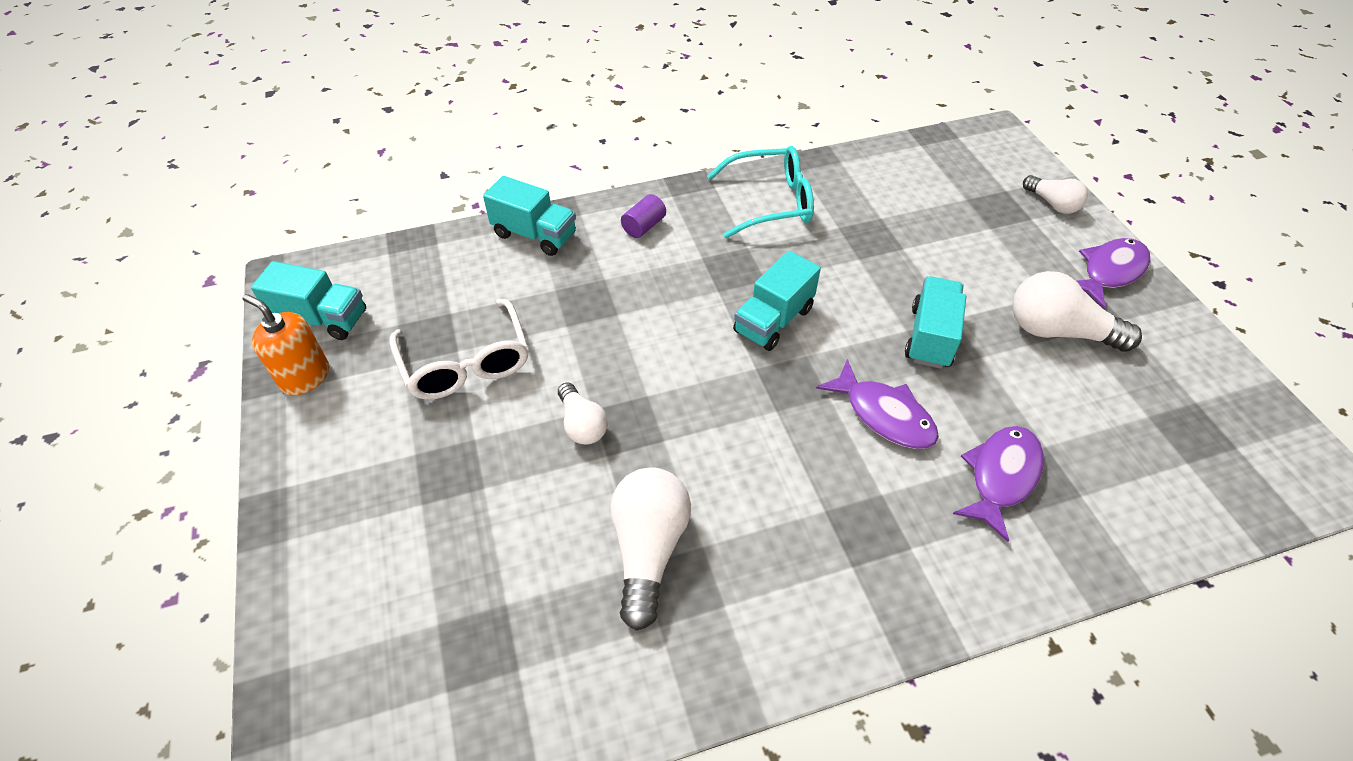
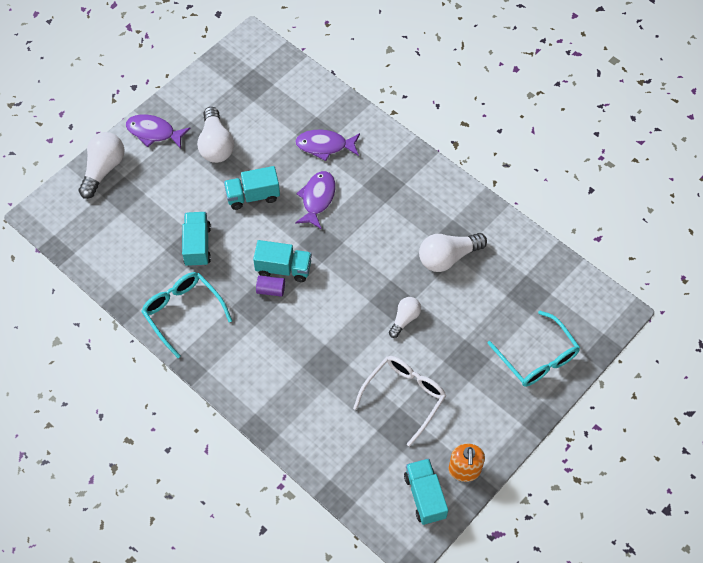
camera: 120 degrees left, 10 degrees up
turquoise truck [483,176,576,256] -> turquoise truck moved to [182,212,211,267]
purple cylinder [621,194,666,238] -> purple cylinder moved to [256,275,285,297]
white light bulb [1023,175,1088,214] -> white light bulb [79,132,125,199], size x1.66
none -> turquoise glasses [487,311,580,387]

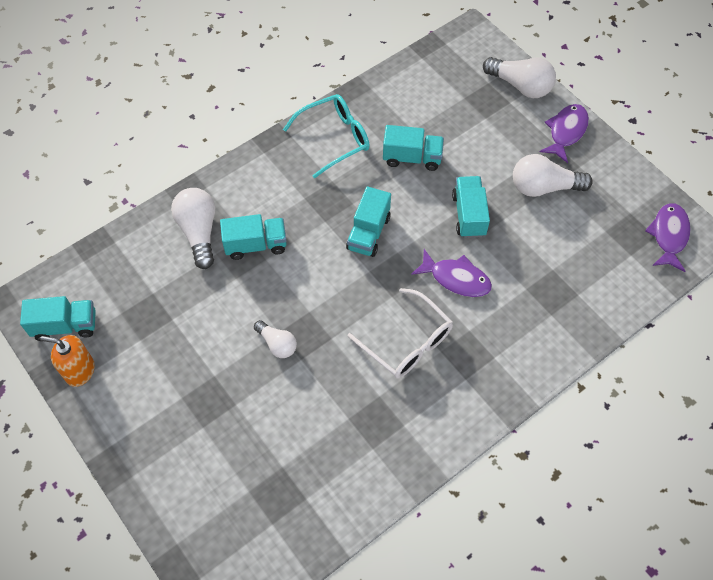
camera: 100 degrees right, 0 degrees up
purple cylinder [256,275,285,297] -> none
purple fish [295,130,360,161] -> purple fish moved to [645,203,690,272]
white glasses [353,356,446,446] -> white glasses moved to [348,288,453,378]
white light bulb [419,233,487,272] -> white light bulb moved to [171,188,215,269]
turquoise glasses [487,311,580,387] -> none
none -> turquoise truck [220,214,287,260]

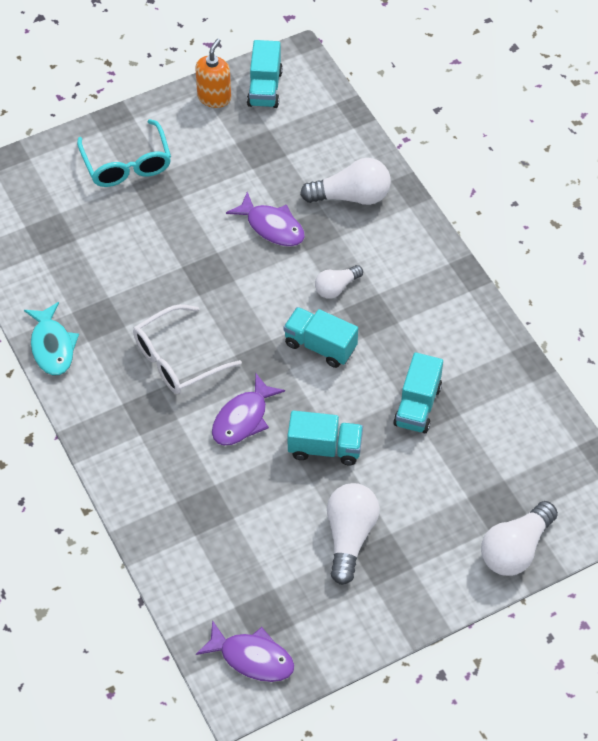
camera: 100 degrees right, 5 degrees down
turquoise truck [220,214,287,260] -> none
white light bulb [254,320,297,358] -> white light bulb moved to [315,265,363,299]
turquoise glasses [283,94,370,178] -> turquoise glasses moved to [77,119,171,187]
purple fish [540,104,589,163] -> purple fish moved to [226,192,305,247]
none -> turquoise fish [24,302,79,375]

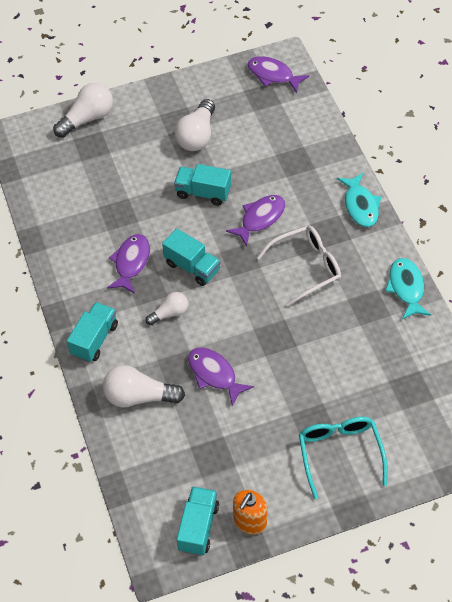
camera: 170 degrees left, 0 degrees up
turquoise truck [393,352,443,433] -> turquoise truck moved to [67,302,118,362]
none -> purple fish [107,234,150,294]
none -> turquoise fish [337,173,382,227]

